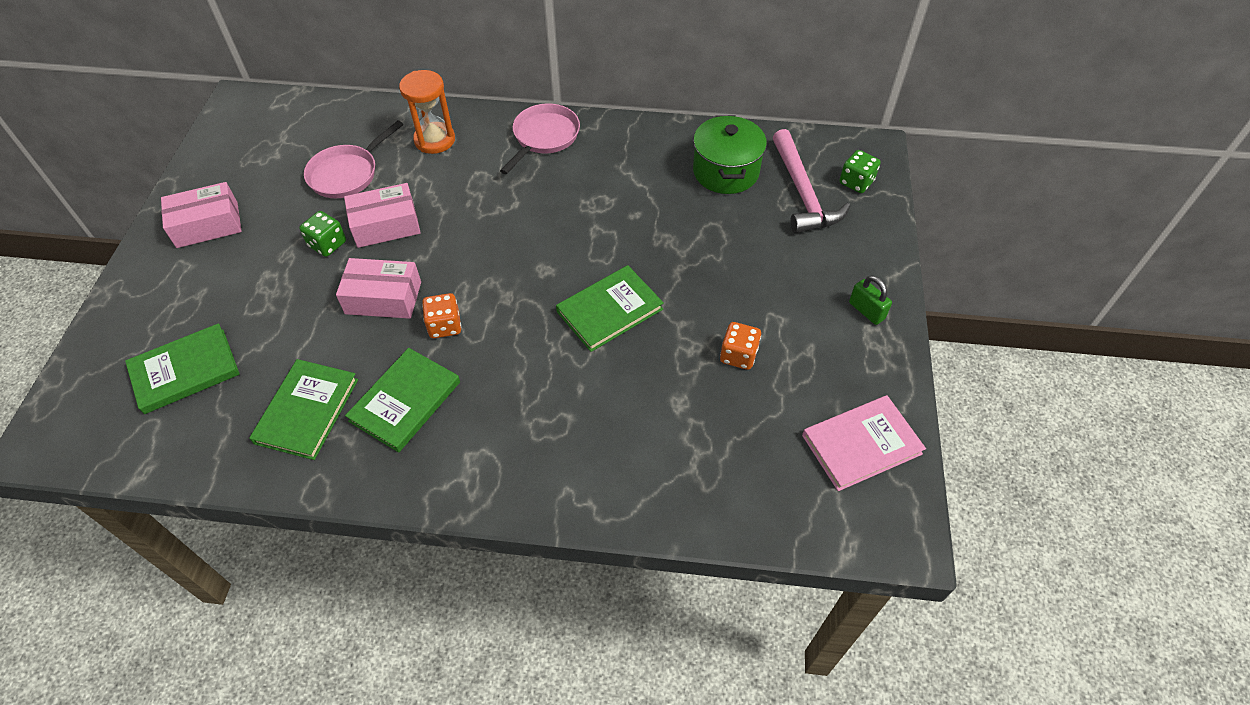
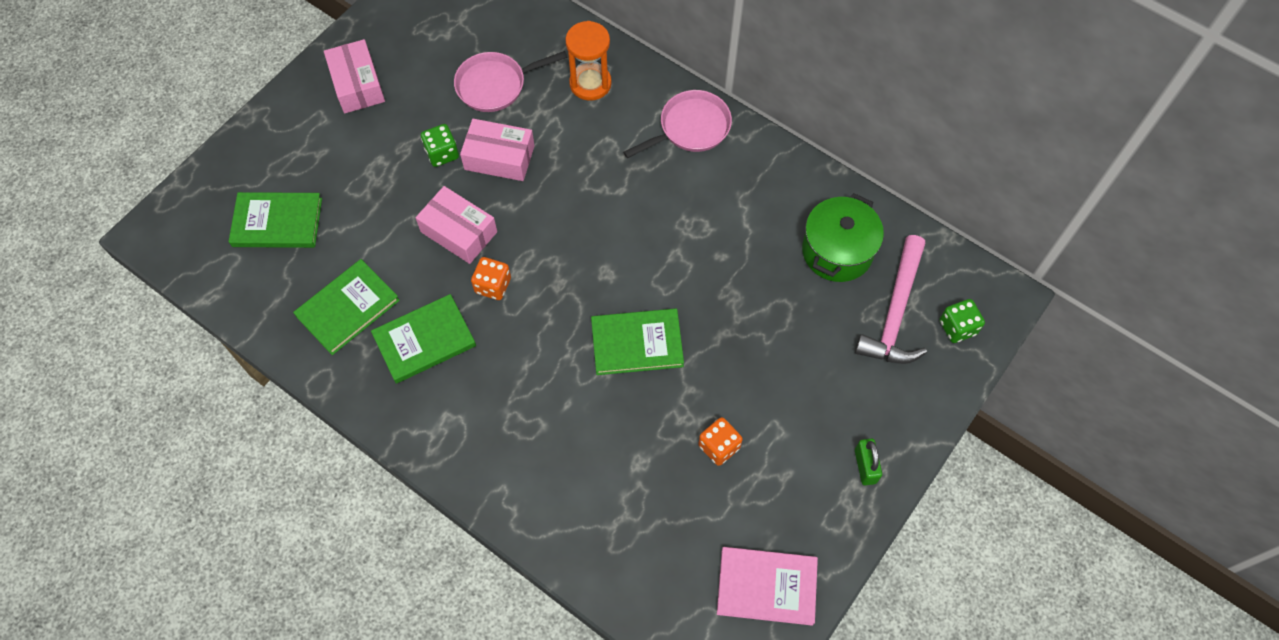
camera: 30 degrees right, 10 degrees up
pink box [161,182,242,248] -> pink box turned 60 degrees clockwise [324,39,385,113]

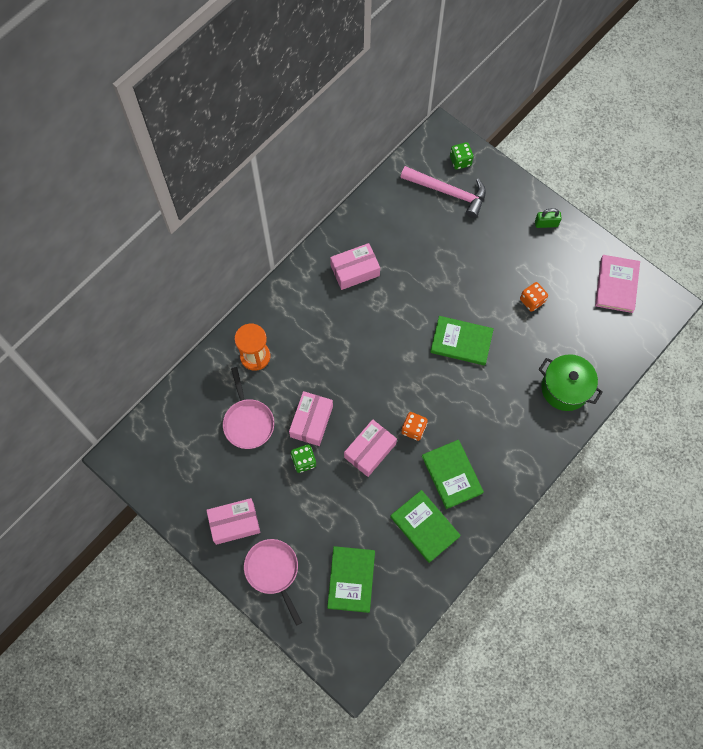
camera: 85 degrees left, 5 degrees up
green book [591,308,684,375] -> green book turned 75 degrees counterclockwise [430,316,494,366]
pink pan [623,90,732,158] -> pink pan moved to [244,539,302,626]
green pot [802,193,884,282] -> green pot moved to [538,354,603,411]
none -> pink box [330,243,380,290]

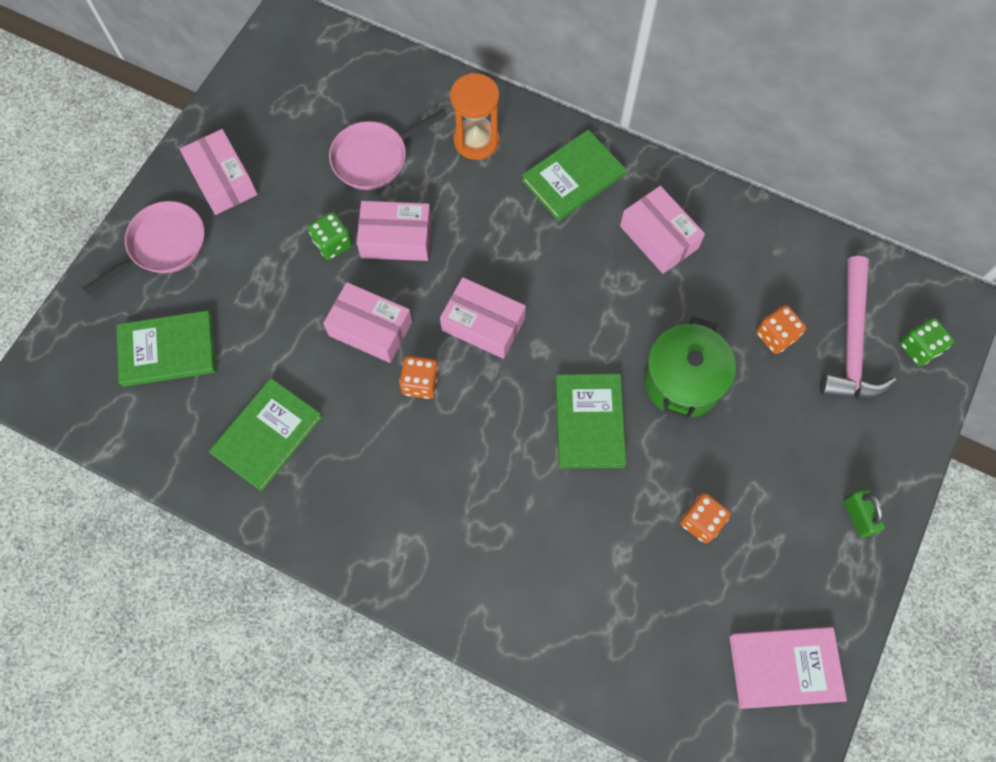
camera: 75 degrees right, 0 degrees up
green book [422,440,484,509] -> green book moved to [522,130,626,221]
green pot [538,354,603,411] -> green pot moved to [644,317,736,421]
none -> pink box [440,277,526,359]
none -> orange dice [756,305,806,354]

